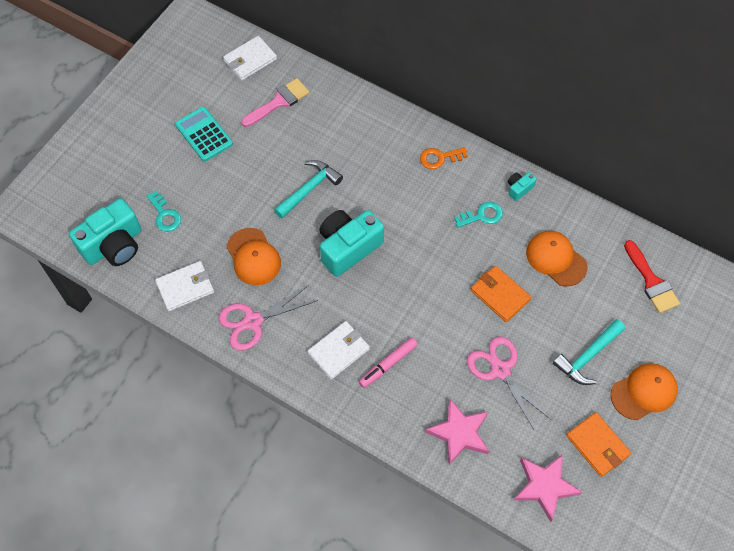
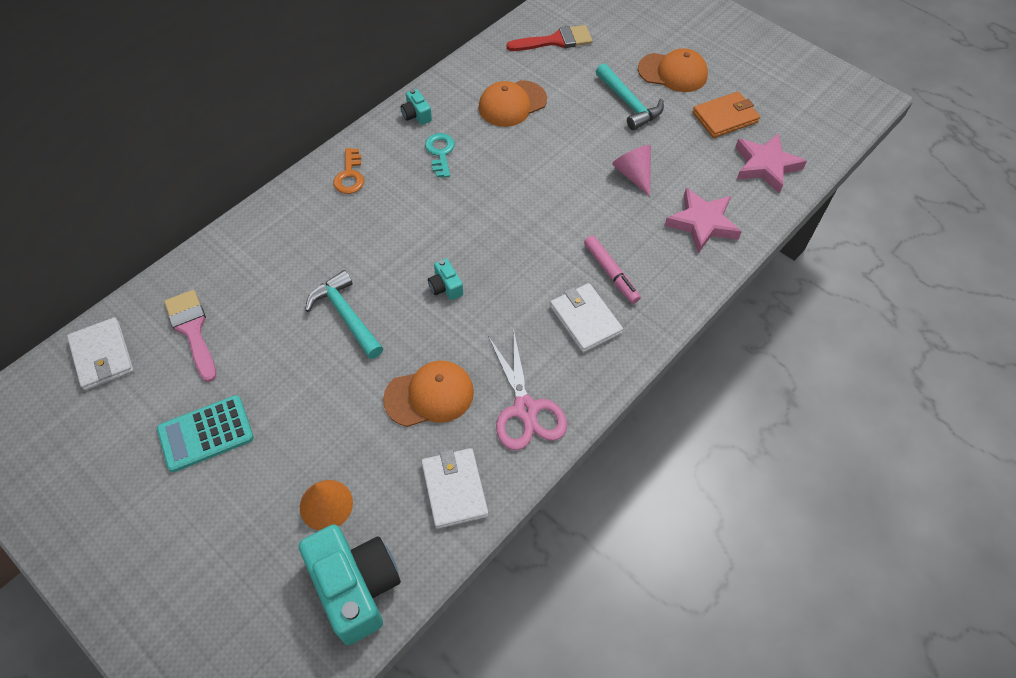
camera: 80 degrees left, 5 degrees down
turquoise key [147,191,181,232] -> orange cone [300,480,353,531]
turquoise camera [319,210,384,277] -> turquoise camera [428,258,463,300], size x0.45
pink scissors [467,336,551,431] -> pink cone [612,145,651,196]
orange wallet [471,266,532,322] -> none
orange cap [611,363,678,420] -> orange cap turned 120 degrees clockwise [638,48,708,92]

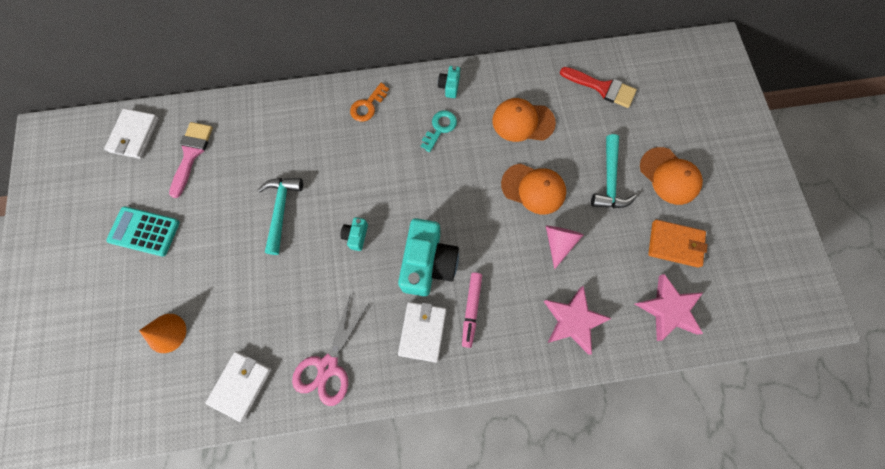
camera: 40 degrees right, 15 degrees up
turquoise camera [299,525,401,645] -> turquoise camera moved to [398,218,459,296]
orange cap [383,360,474,427] -> orange cap moved to [501,163,566,214]

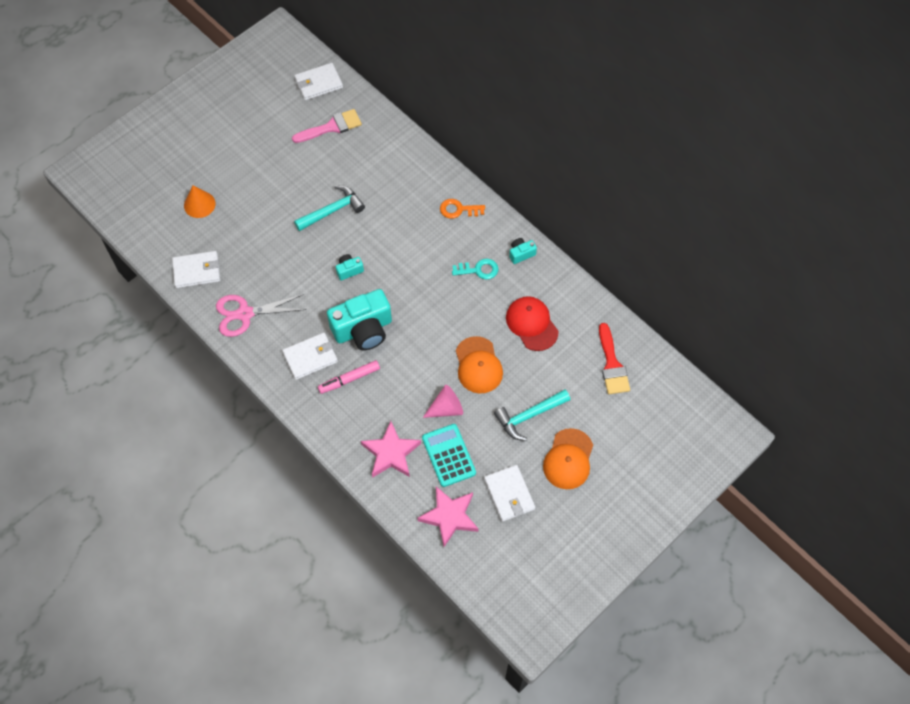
camera: 55 degrees right, 10 degrees down
turquoise calculator [106,206,180,257] -> turquoise calculator moved to [422,424,476,487]
orange cap [492,98,556,142] -> red cap [506,296,559,351]
orange wallet [648,220,708,268] -> white wallet [484,465,535,522]

